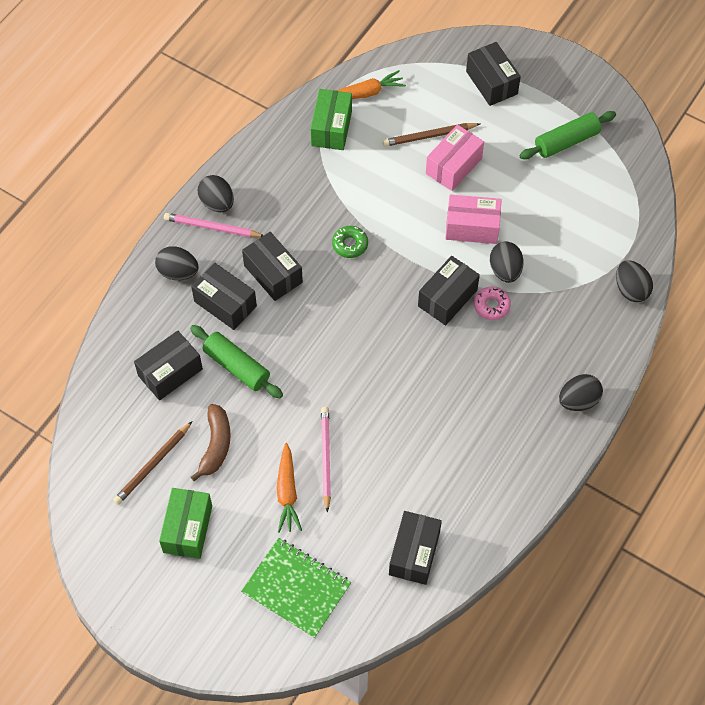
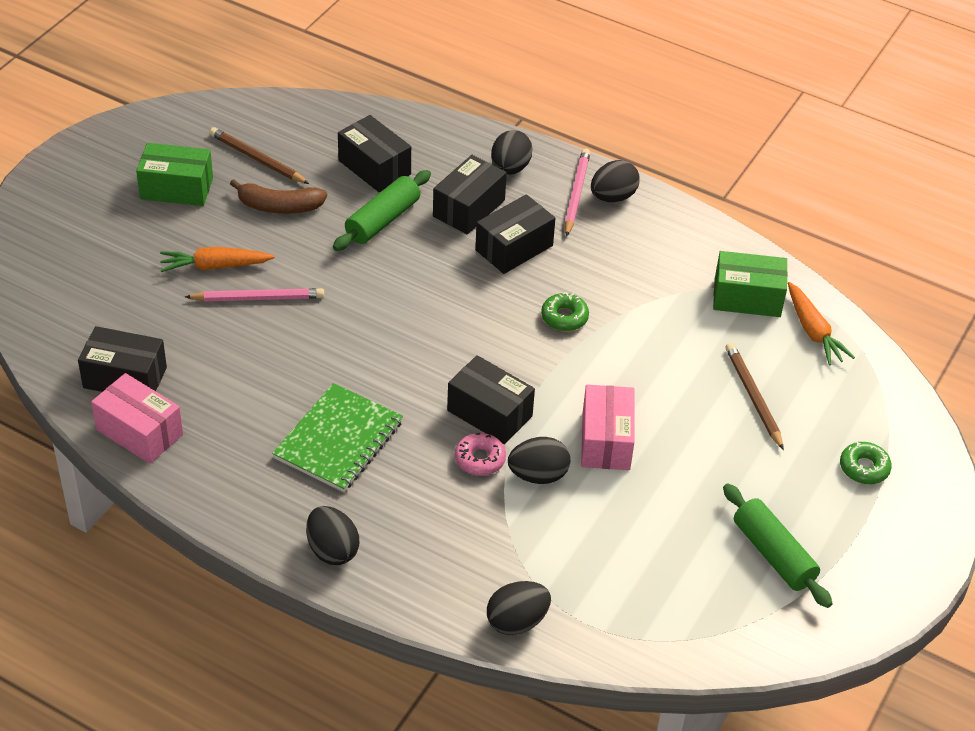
camera: 85 degrees right, 15 degrees down
green notebook [241,538,352,639] -> green notebook moved to [272,383,403,492]
pink box [426,125,484,191] -> pink box moved to [91,373,183,464]
black box [466,42,521,106] -> green donut [840,442,892,484]

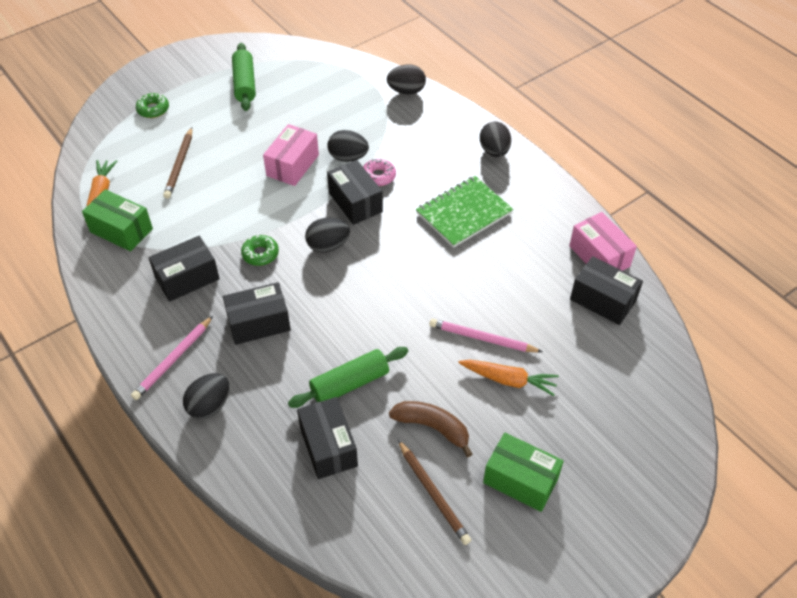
camera: 155 degrees left, 5 degrees up
black box [433,155,507,235] -> black box moved to [148,236,220,302]
black egg [591,160,640,202] -> black egg moved to [305,218,350,253]

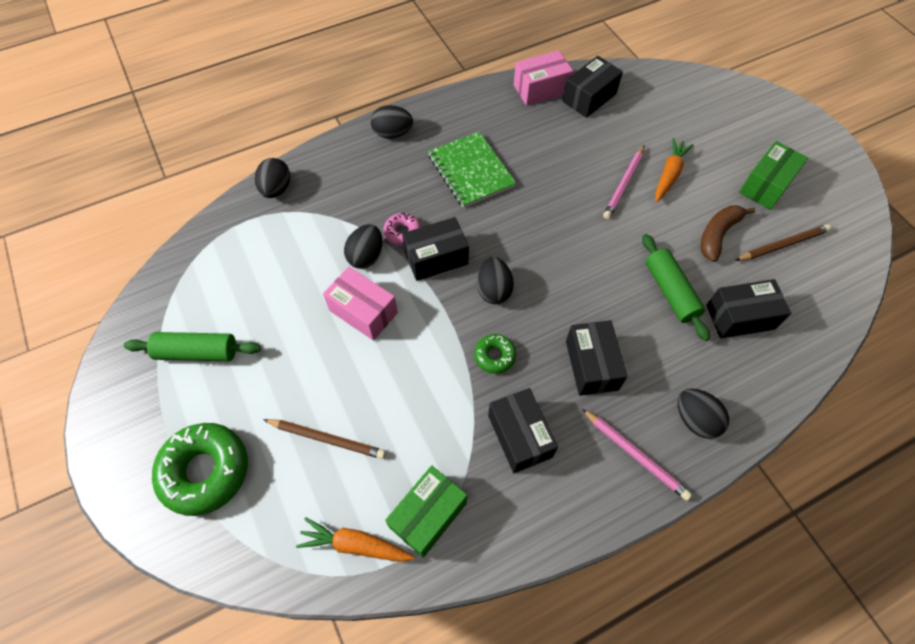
camera: 80 degrees left, 10 degrees up
green donut [136,93,169,118] -> green donut [152,423,248,516], size x1.98

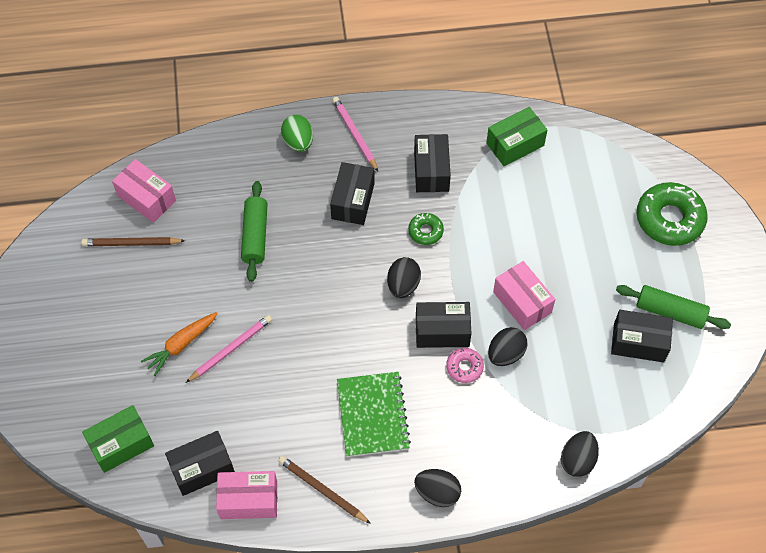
camera: 160 degrees left, 0 degrees up
brown pencil [263,419,386,459] -> brown pencil moved to [278,456,371,524]
orange carrot [296,517,415,562] -> none
black egg [678,388,729,439] -> green egg [281,115,313,152]
brown banana [701,205,755,262] -> none
black box [706,279,791,339] -> black box moved to [611,310,673,363]
green box [739,141,808,210] -> green box moved to [82,405,154,473]
none -> pink box [112,159,176,223]

